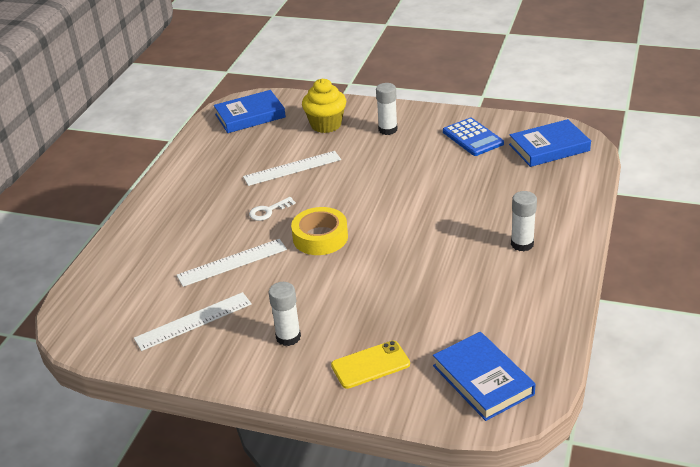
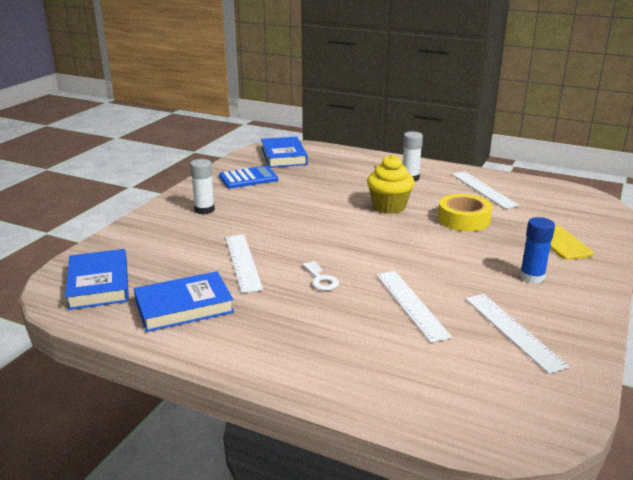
camera: 85 degrees left, 10 degrees down
white glue stick [269,282,301,346] -> blue glue stick [520,217,555,284]
yellow tape [291,207,348,255] -> yellow tape moved to [438,194,492,231]
yellow cupcake [302,79,347,133] -> yellow cupcake moved to [367,155,415,214]
blue book [433,332,536,421] -> blue book moved to [134,271,234,332]
none -> white ruler [452,171,519,209]

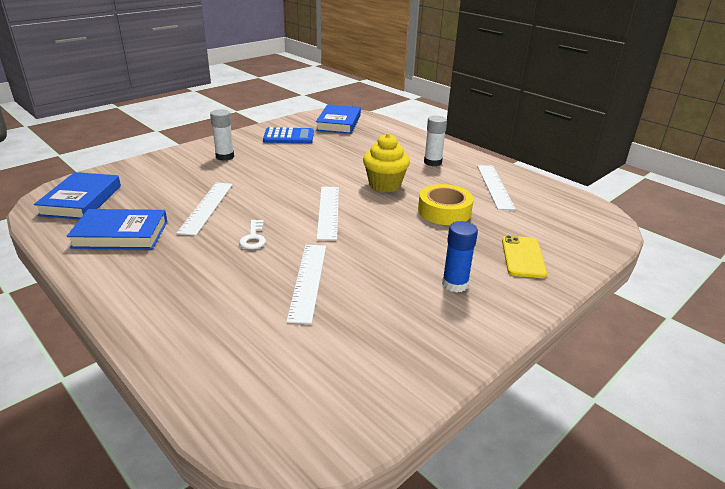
camera: 20 degrees right, 5 degrees up
white ruler [465,294,570,374] -> white ruler moved to [317,187,339,240]

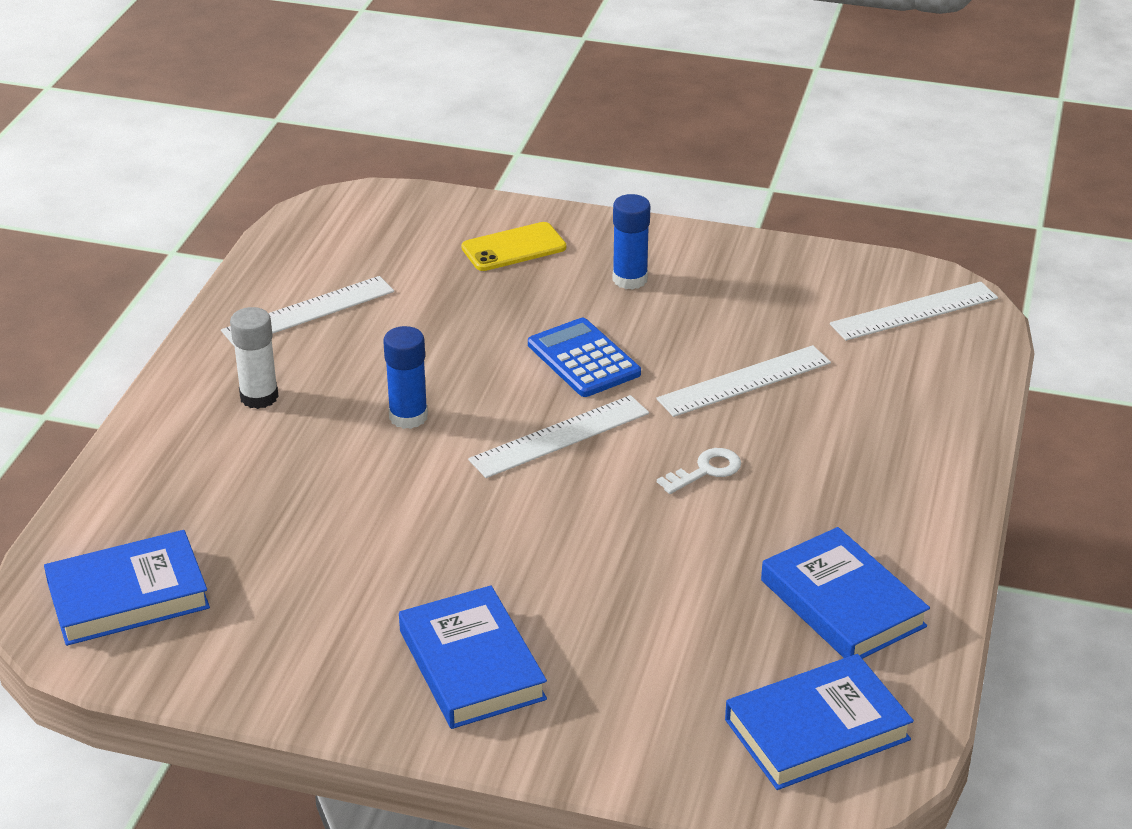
camera: 120 degrees left, 5 degrees up
white ruler [176,182,233,236] -> white ruler moved to [830,282,998,341]
white glue stick [210,109,234,161] -> blue book [399,585,547,729]
blue calculator [263,127,314,143] -> blue calculator moved to [528,318,641,397]
yellow cupcake [363,133,410,192] -> blue glue stick [383,326,428,429]
yellow tape [418,184,474,225] -> none

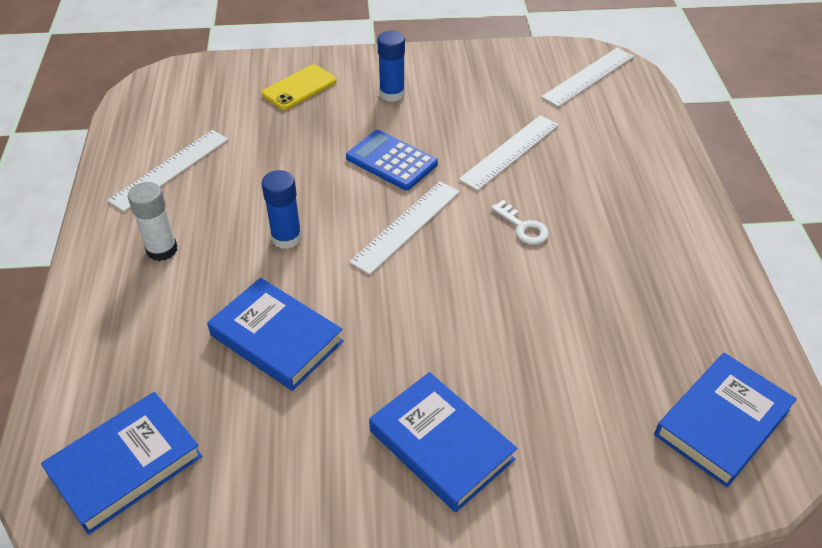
camera: 20 degrees left, 10 degrees up
white key [657,448,741,494] -> white key turned 105 degrees clockwise [491,200,549,245]
blue book [761,527,930,659] -> blue book moved to [207,278,344,391]

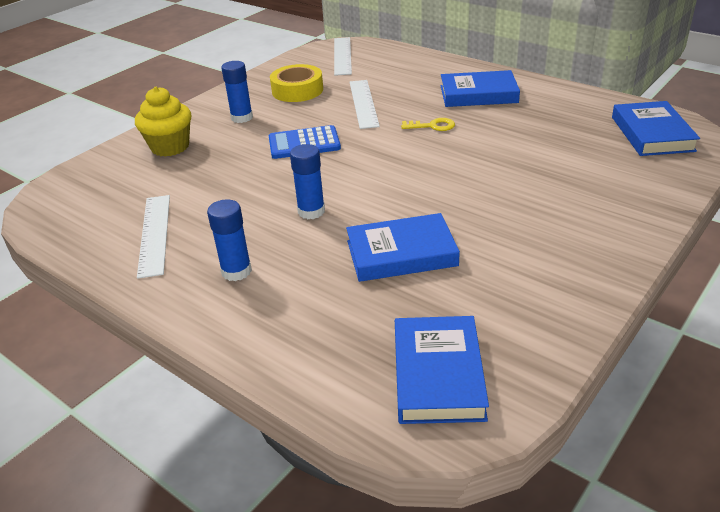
camera: 45 degrees left, 10 degrees down
white glue stick [128,182,177,261] -> blue glue stick [207,199,252,281]
yellow phone [262,64,337,110] -> yellow cupcake [135,87,191,157]
white ruler [349,181,460,275] -> none
blue book [369,372,517,513] -> blue book moved to [441,70,520,107]
white key [491,200,549,245] -> yellow key [401,118,455,131]
none -> yellow tape [270,64,323,102]

